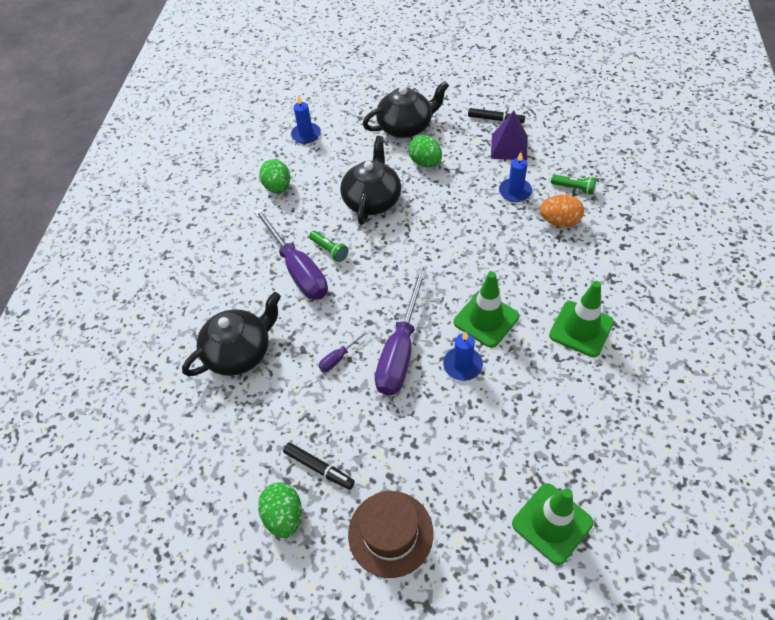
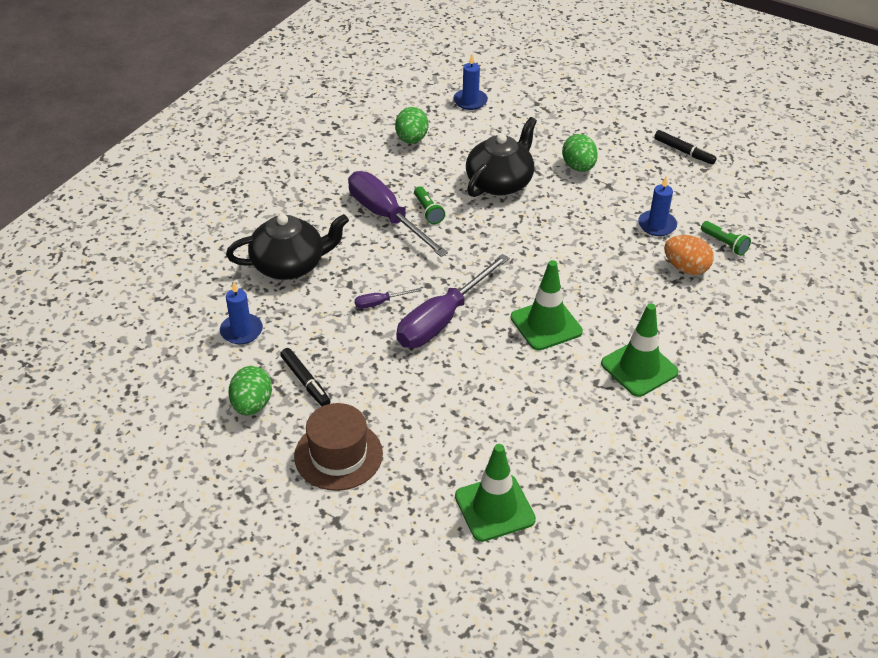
camera: 20 degrees right, 10 degrees down
purple screwdriver [254,208,328,300] -> purple screwdriver turned 150 degrees clockwise [348,171,448,257]
black teapot [363,81,449,138] -> none
blue candle [443,331,483,381] -> blue candle moved to [220,282,263,344]
purple pyramid [491,111,528,160] -> none

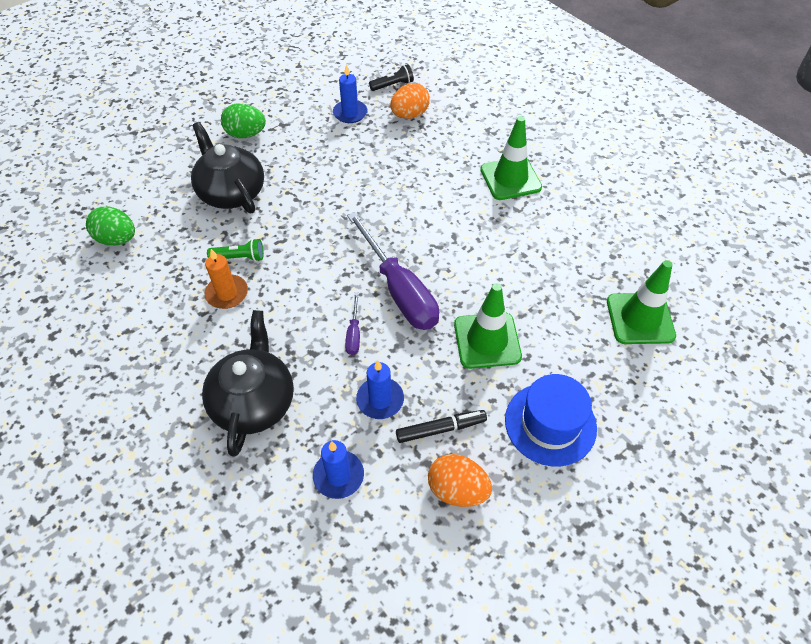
camera: 70 degrees left, 10 degrees up
green egg [229,366,272,415] -> orange egg [428,454,492,507]
brown hat [294,403,383,491] -> blue hat [505,374,597,466]
purple screwdriver [348,171,448,257] -> orange candle [205,249,248,309]
blue candle [453,54,488,110] -> blue candle moved to [356,360,404,419]
green traffic cone [511,260,583,351] -> green traffic cone moved to [454,283,522,369]
black marker [654,130,717,164] -> none
green flashlight [701,221,751,256] -> black flashlight [369,64,414,91]

